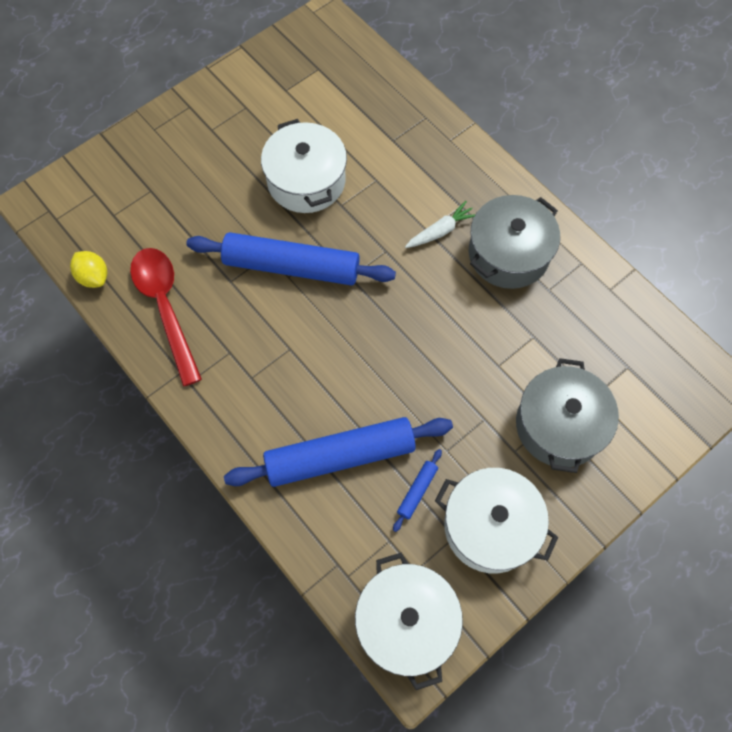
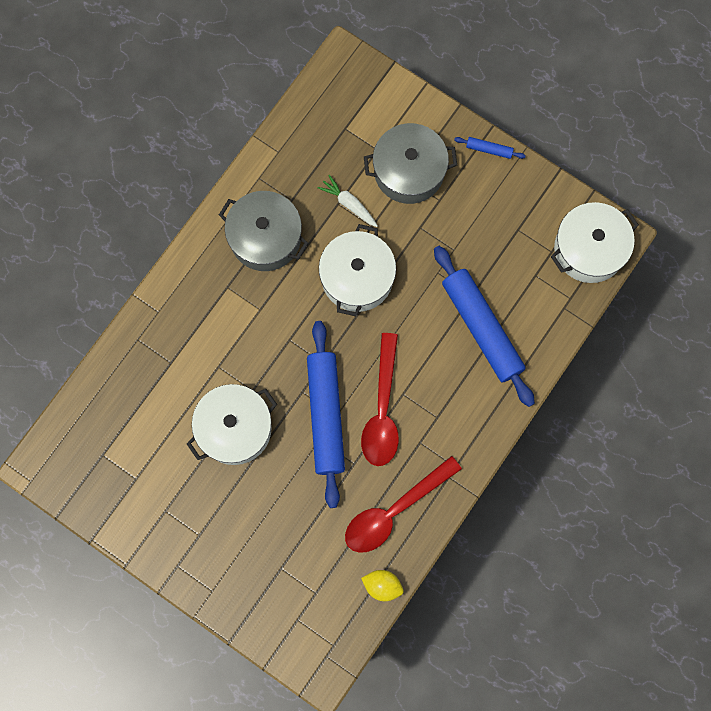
camera: 105 degrees left, 10 degrees up
yellow lemon [70,251,107,288] -> yellow lemon turned 75 degrees clockwise [361,570,404,601]
blue rolling pin [393,449,442,532] -> blue rolling pin moved to [454,137,526,159]
white carrot [405,201,476,248] -> white carrot moved to [318,175,378,227]
white pot [435,468,558,573] -> white pot moved to [319,224,396,316]
none -> red spoon [361,333,399,466]

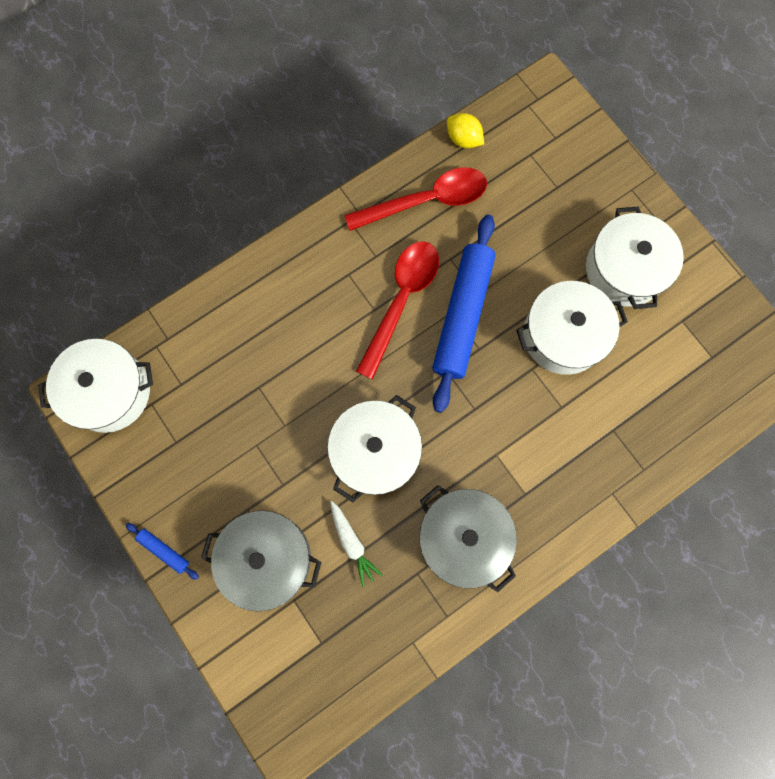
camera: 160 degrees left, 0 degrees up
blue rolling pin [434,246,535,407] -> none
none -> white pot [586,206,684,309]

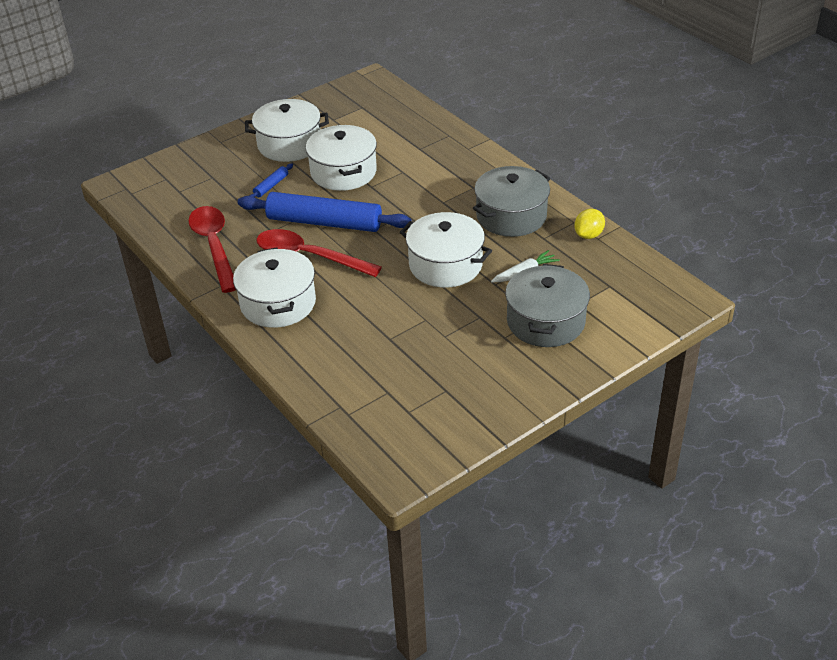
camera: 90 degrees left, 35 degrees down
white pot [38,339,153,433] -> white pot moved to [233,248,316,328]
blue rolling pin [126,523,199,580] -> blue rolling pin moved to [249,163,293,197]
yellow lemon [447,113,484,148] -> yellow lemon moved to [574,209,605,239]

